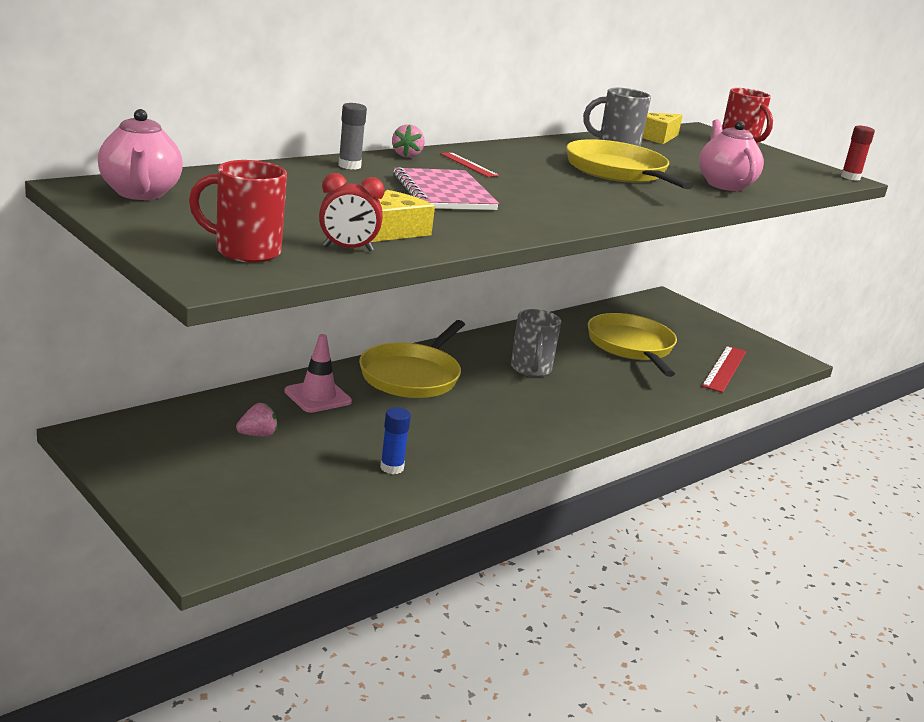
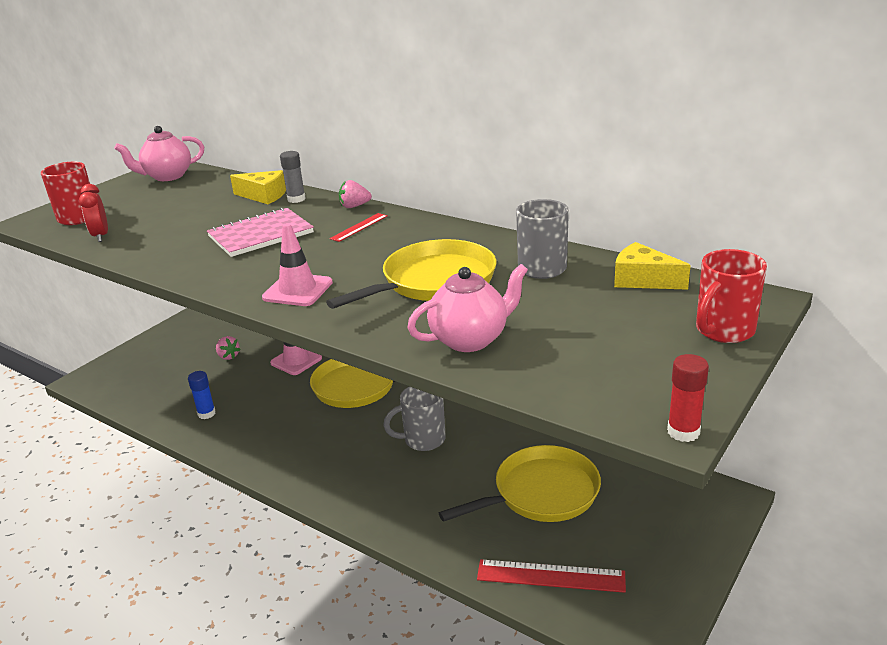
camera: 80 degrees right, 5 degrees up
yellow cheese [371,190,435,242] -> yellow cheese moved to [230,170,286,204]
none -> pink traffic cone [262,223,333,306]

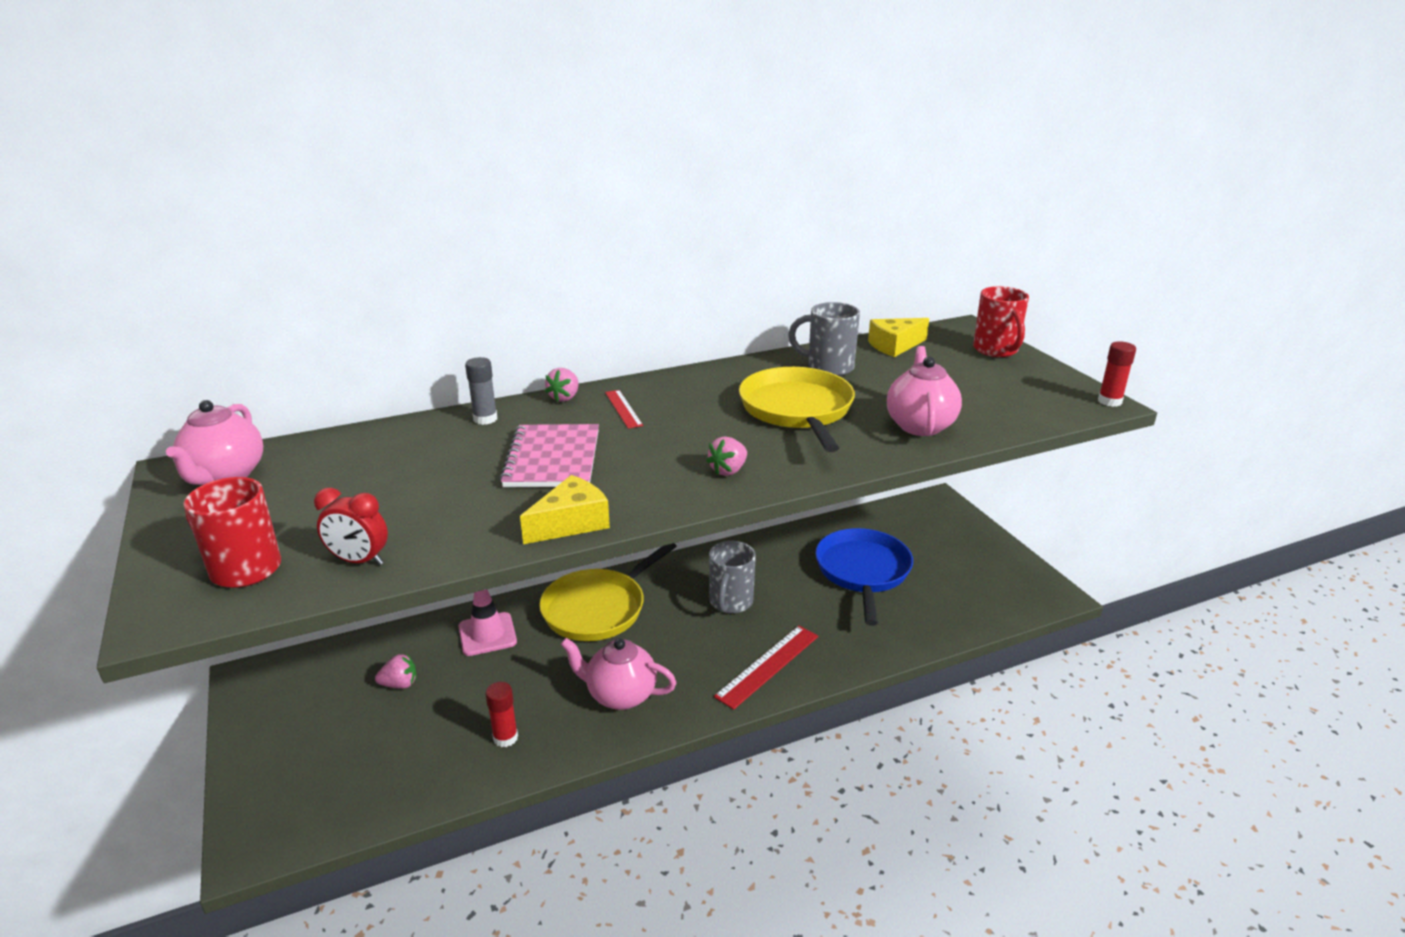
camera: 60 degrees left, 0 degrees up
blue glue stick [188,371,216,419] -> red glue stick [485,682,518,747]
yellow cheese [230,170,286,204] -> yellow cheese moved to [520,475,610,544]
pink traffic cone [262,223,333,306] -> pink strawberry [706,436,747,476]
yellow pan [439,445,601,522] -> blue pan [815,528,913,626]
red ruler [477,559,626,593] -> red ruler moved to [714,626,818,710]
none -> pink teapot [561,638,676,710]

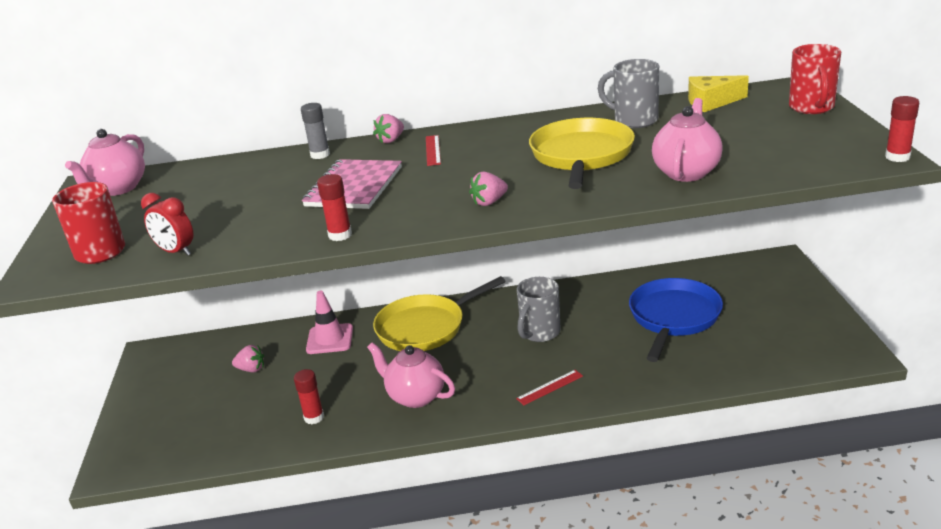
camera: 20 degrees right, 0 degrees up
yellow cheese [520,475,610,544] -> red glue stick [317,174,352,241]
red ruler [714,626,818,710] -> red ruler [516,370,583,405], size x0.59

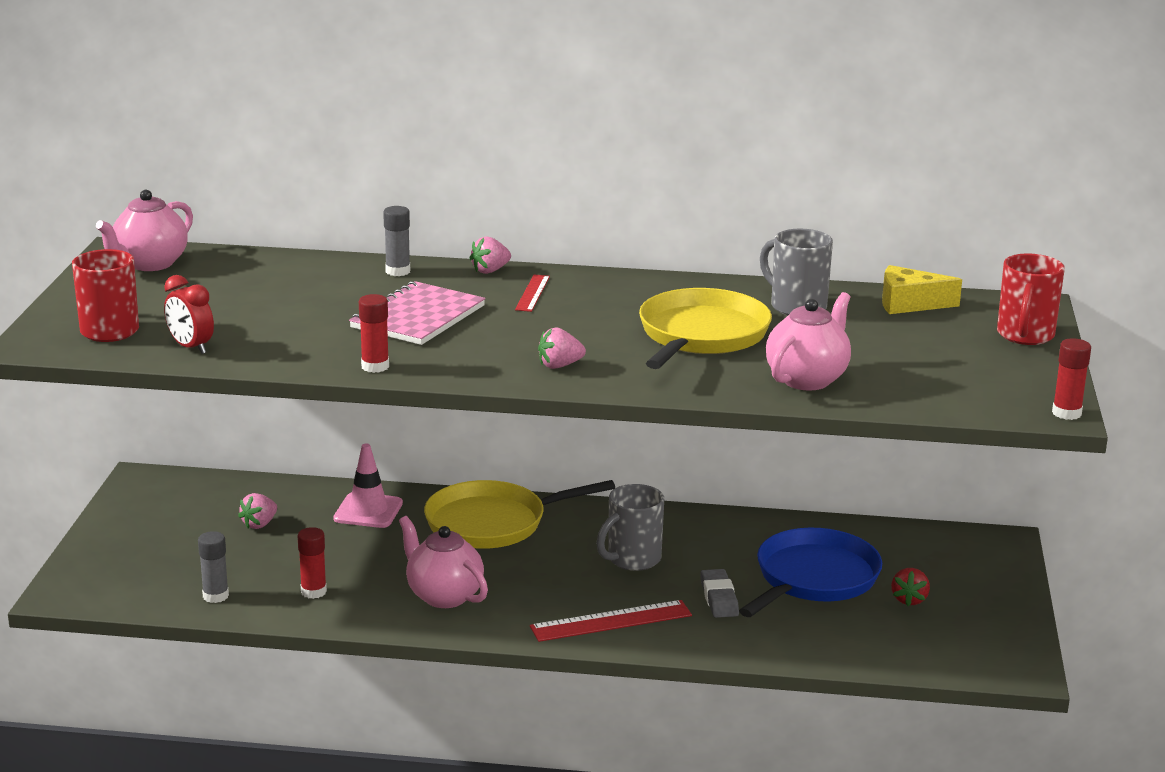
camera: 10 degrees right, 5 degrees down
pink strawberry [232,345,264,372] -> pink strawberry turned 105 degrees clockwise [238,493,277,529]
red ruler [516,370,583,405] -> red ruler [530,600,692,642], size x1.70
none -> grey glue stick [198,531,229,603]
none -> grey eraser [700,569,739,618]
none -> red strawberry [891,568,930,606]

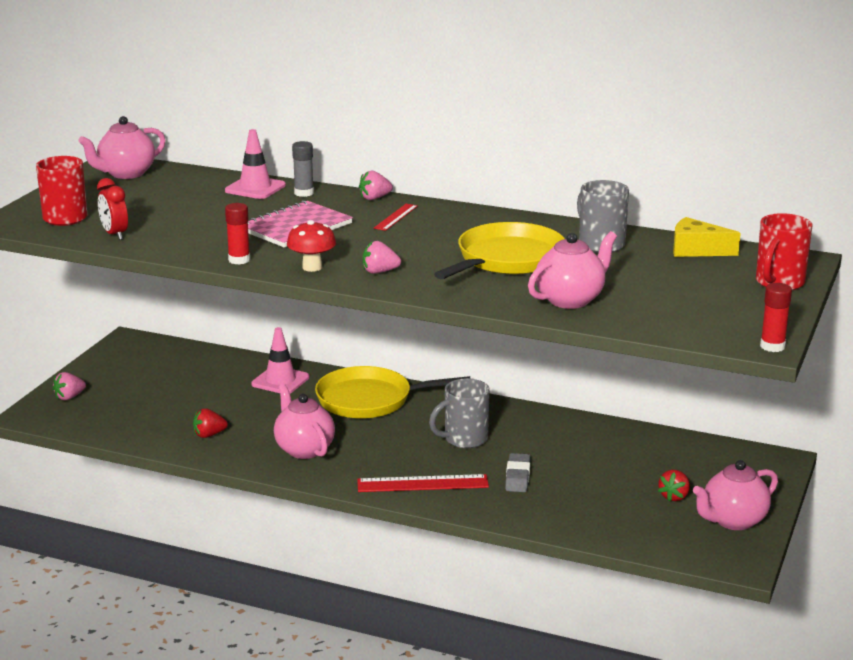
camera: 15 degrees right, 0 degrees up
grey glue stick [198,531,229,603] -> none
pink strawberry [238,493,277,529] -> pink strawberry moved to [53,372,86,400]
red glue stick [298,527,327,599] -> red strawberry [193,408,228,438]
blue pan [739,528,882,617] -> none
none -> pink traffic cone [225,129,286,199]
none -> red mushroom [287,220,336,272]
none -> pink teapot [693,460,778,530]

